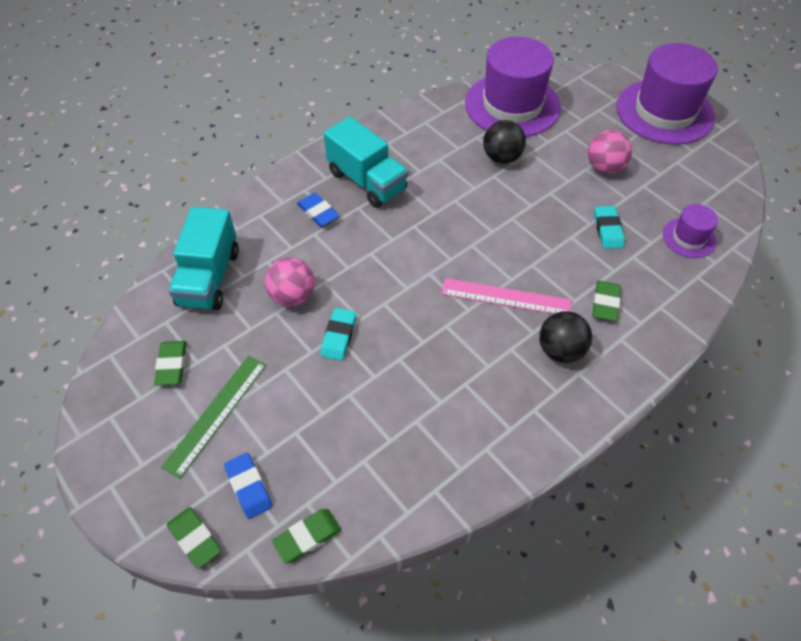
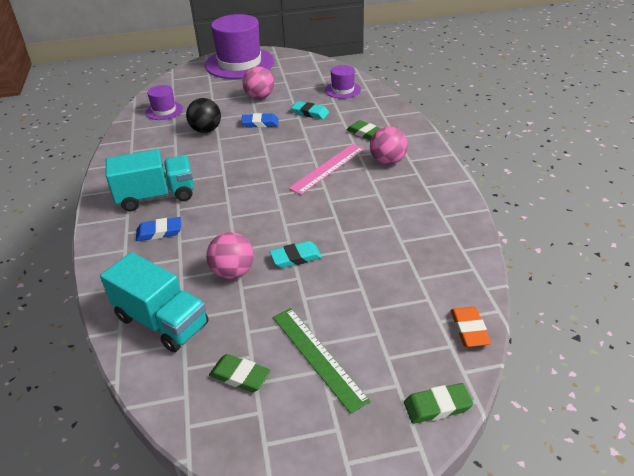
camera: 60 degrees left, 15 degrees down
blue eraser [224,453,272,519] -> blue eraser moved to [241,113,279,128]
green eraser [272,509,341,563] -> orange eraser [451,307,491,347]
turquoise eraser [320,308,356,361] -> turquoise eraser turned 60 degrees counterclockwise [270,241,322,268]
purple hat [465,37,561,137] -> purple hat [145,85,183,120], size x0.48
black ball [539,311,592,363] -> pink ball [370,126,408,165]

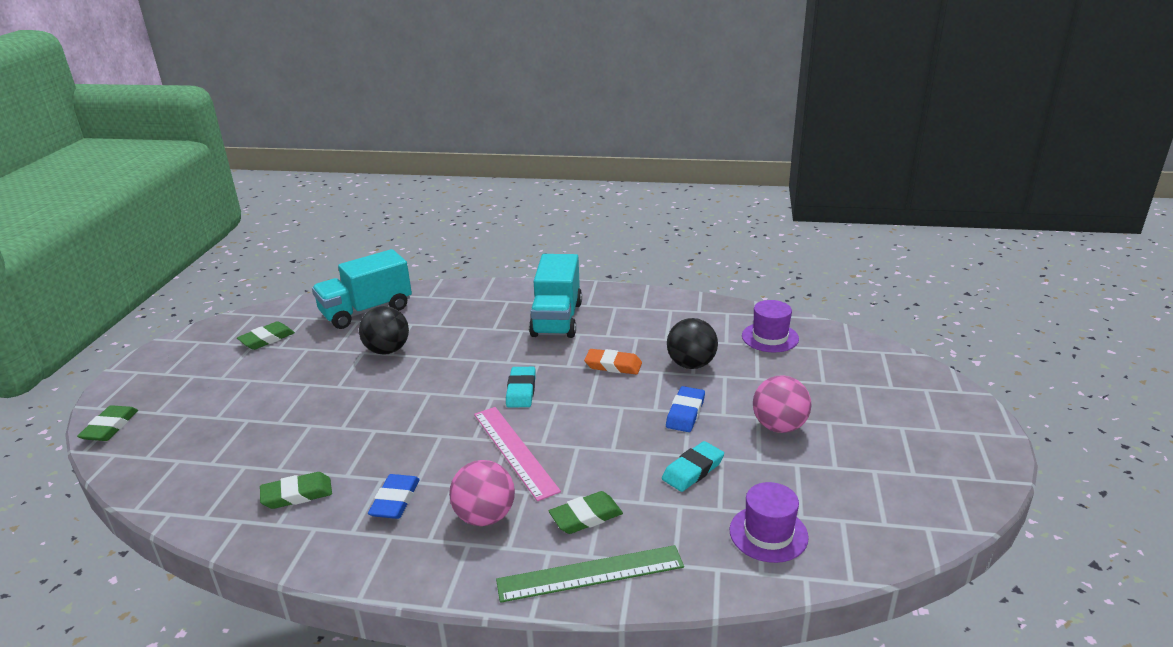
camera: 110 degrees right, 10 degrees down
blue eraser [136,217,181,241] -> blue eraser moved to [368,474,420,519]
purple hat [205,14,274,79] -> none
pink ball [206,232,254,279] -> black ball [359,306,409,354]
turquoise eraser [270,241,322,268] -> turquoise eraser moved to [506,367,536,407]
green ruler [273,308,370,414] -> green ruler moved to [496,545,684,603]
orange eraser [451,307,491,347] -> orange eraser moved to [584,349,642,375]
none -> green eraser [260,472,332,509]

